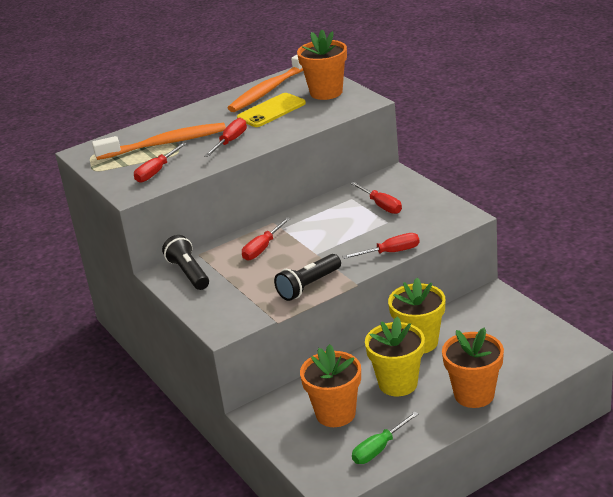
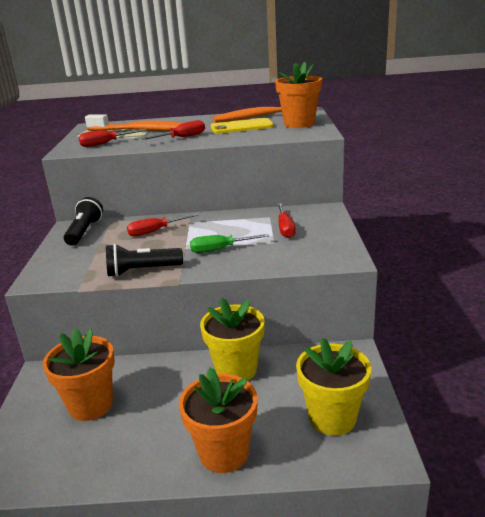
camera: 30 degrees right, 5 degrees down
red screwdriver [342,233,420,259] -> none
green screwdriver [352,411,419,464] -> green screwdriver moved to [190,234,269,253]
yellow flower pot [365,317,425,396] -> yellow flower pot moved to [296,338,371,436]

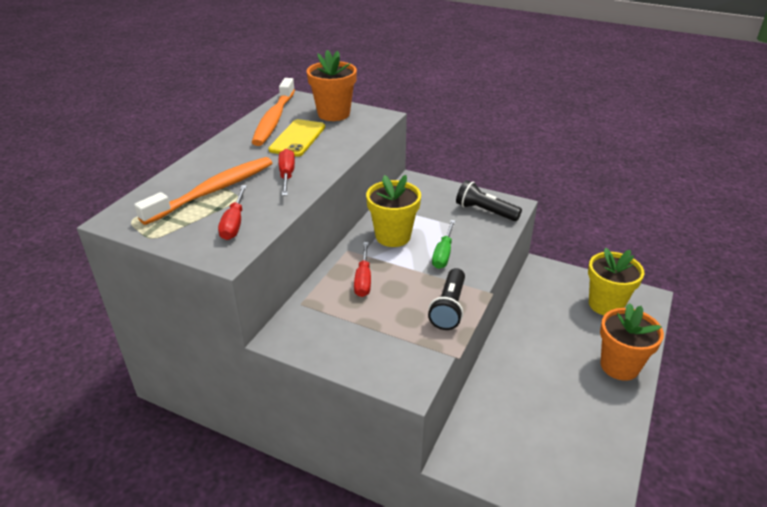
camera: 65 degrees left, 10 degrees up
orange flower pot [43,328,115,421] -> none
black flashlight [63,197,103,246] -> black flashlight moved to [456,180,522,221]
yellow flower pot [200,298,265,381] -> yellow flower pot moved to [366,175,421,247]
red screwdriver [277,203,296,238] -> none

